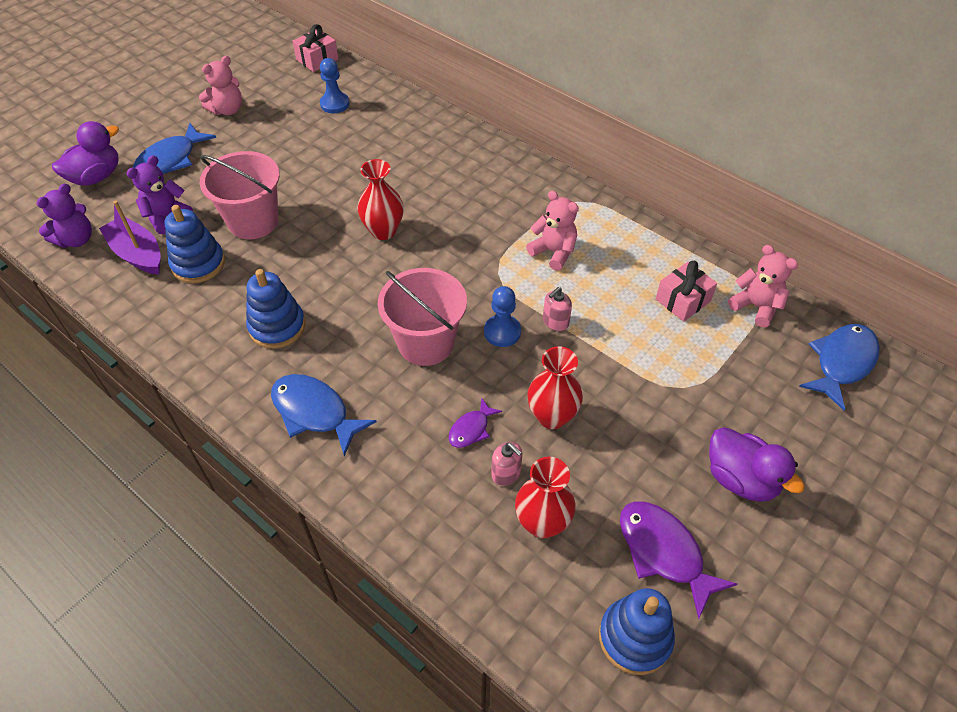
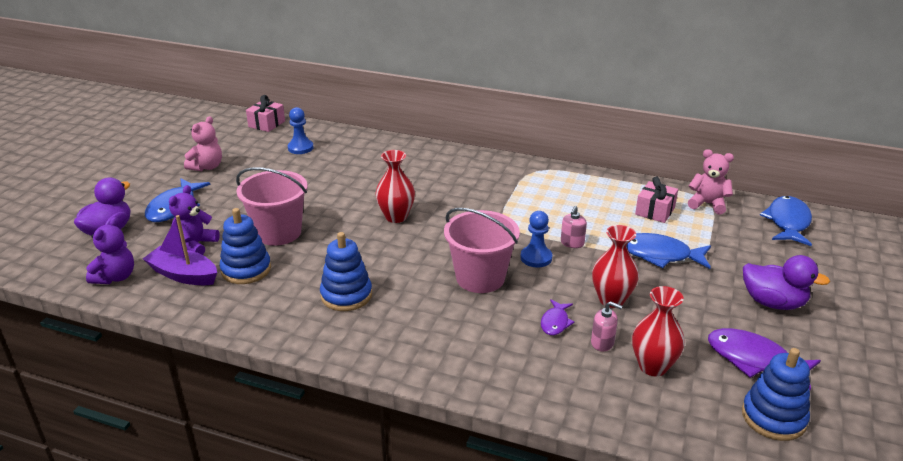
camera: 20 degrees left, 20 degrees down
blue fish [271,374,377,456] -> blue fish moved to [626,233,711,269]
pink teddy bear [526,191,579,271] -> none

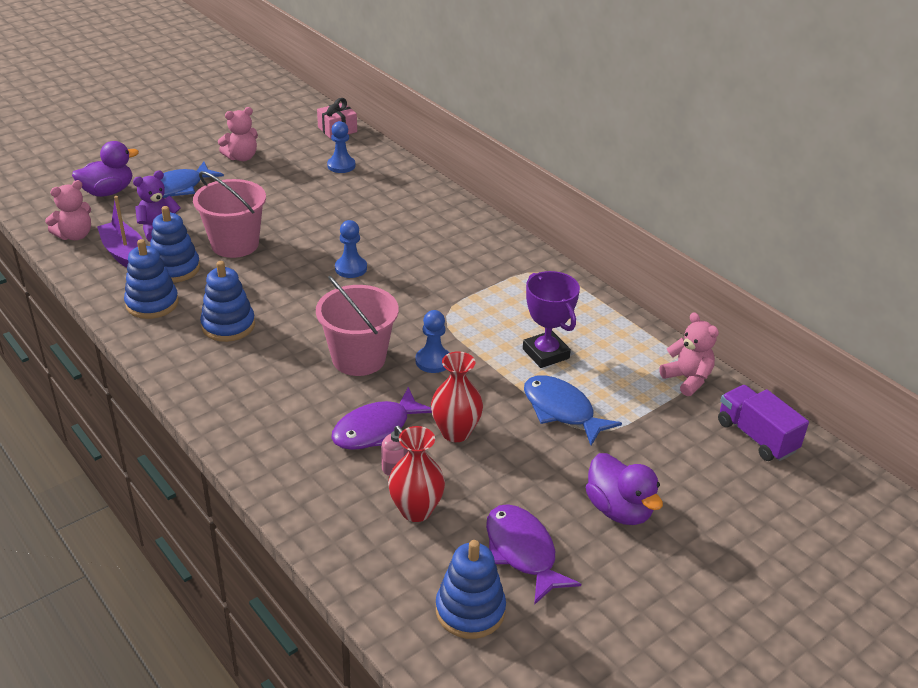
camera: 30 degrees right, 5 degrees up
purple teddy bear [86,217,134,284] -> pink teddy bear [45,180,91,240]
red vase [375,150,415,223] -> blue pawn [335,220,367,278]
purple fish [541,299,574,335] -> purple fish [331,387,432,450], size x1.82
pink soap dispenser [561,206,587,248] -> none
pink gift [635,177,678,223] -> none
blue fish [760,196,812,246] -> purple truck [718,385,809,461]
none -> blue stacking toy [124,239,179,319]
none -> purple trophy [523,271,580,368]

